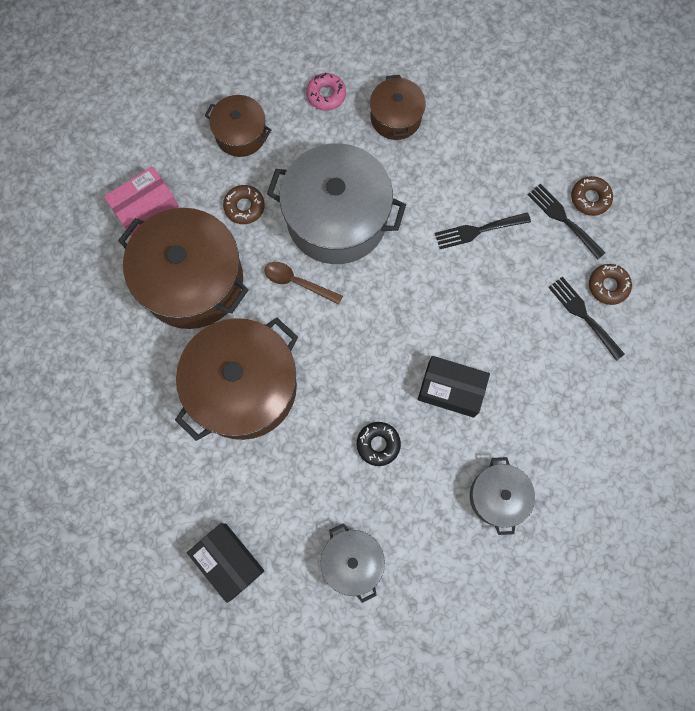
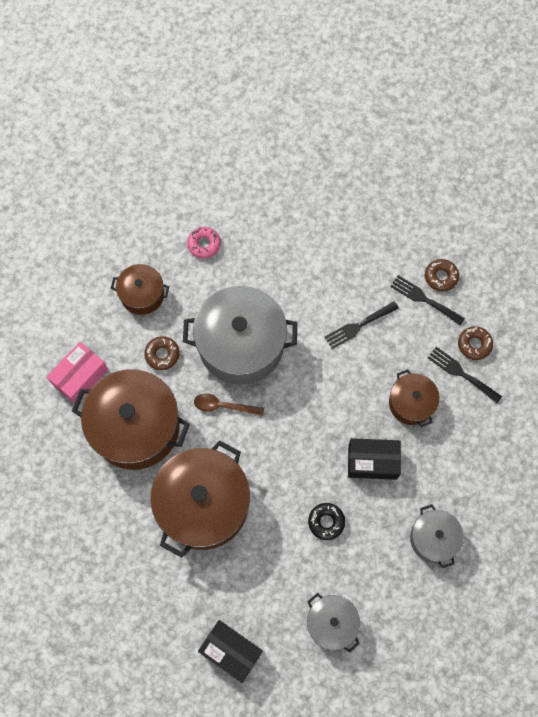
camera: 15 degrees left, 5 degrees down
brown pot [370,75,426,140] -> brown pot moved to [389,369,440,427]

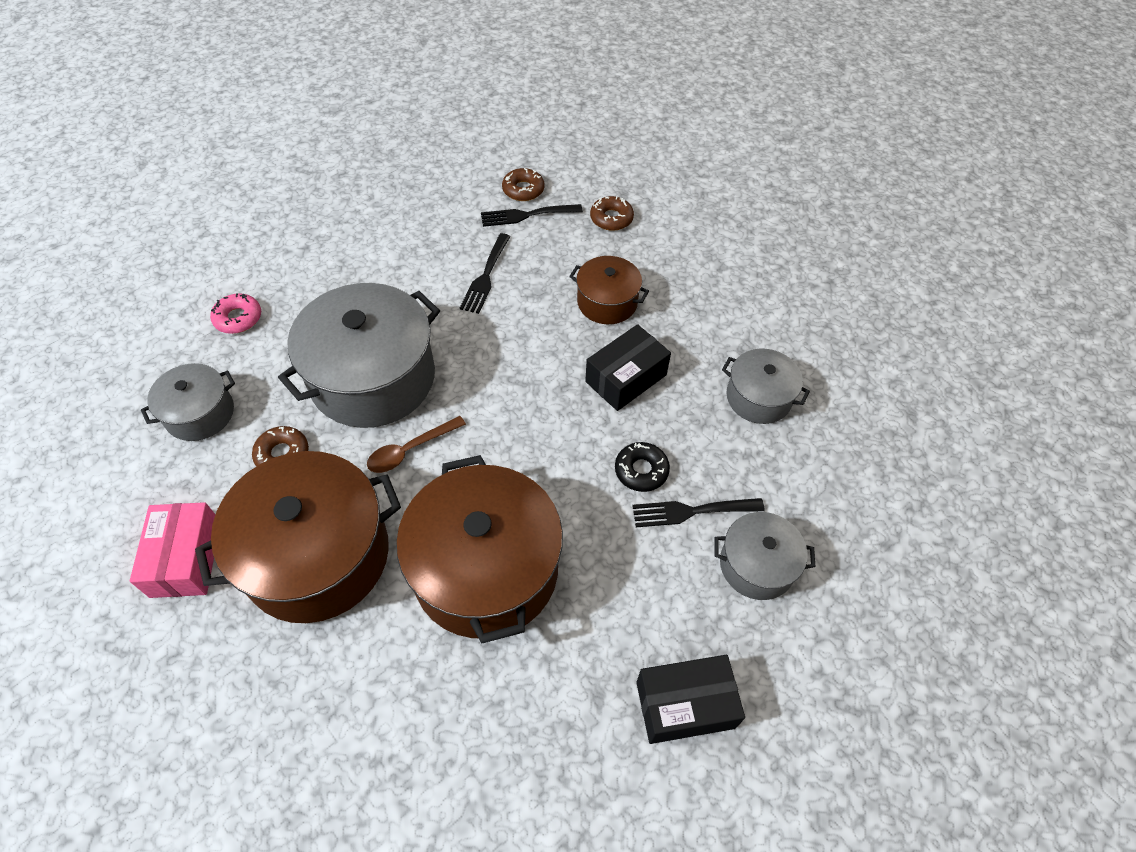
camera: 45 degrees left, 15 degrees down
brown pot [111,264,169,315] -> grey pot [141,363,235,441]
black fork [428,347,502,403] -> black fork moved to [632,498,765,527]

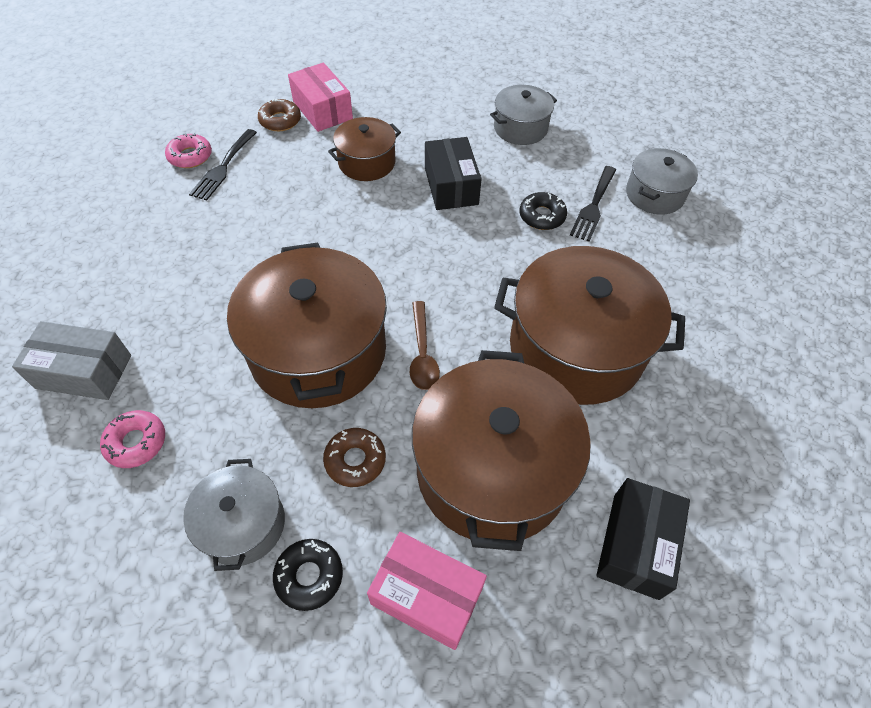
camera: 60 degrees left, 0 degrees up
grey pot [278,283,440,428] -> brown pot [227,242,387,408]
black fork [460,233,511,314] -> none
brown donut [502,168,544,201] -> pink donut [165,133,212,168]
black box [636,655,745,744] -> black box moved to [596,478,690,600]
none -> grey box [12,321,131,400]
none -> black donut [273,539,343,611]
none -> pink box [288,62,353,132]

